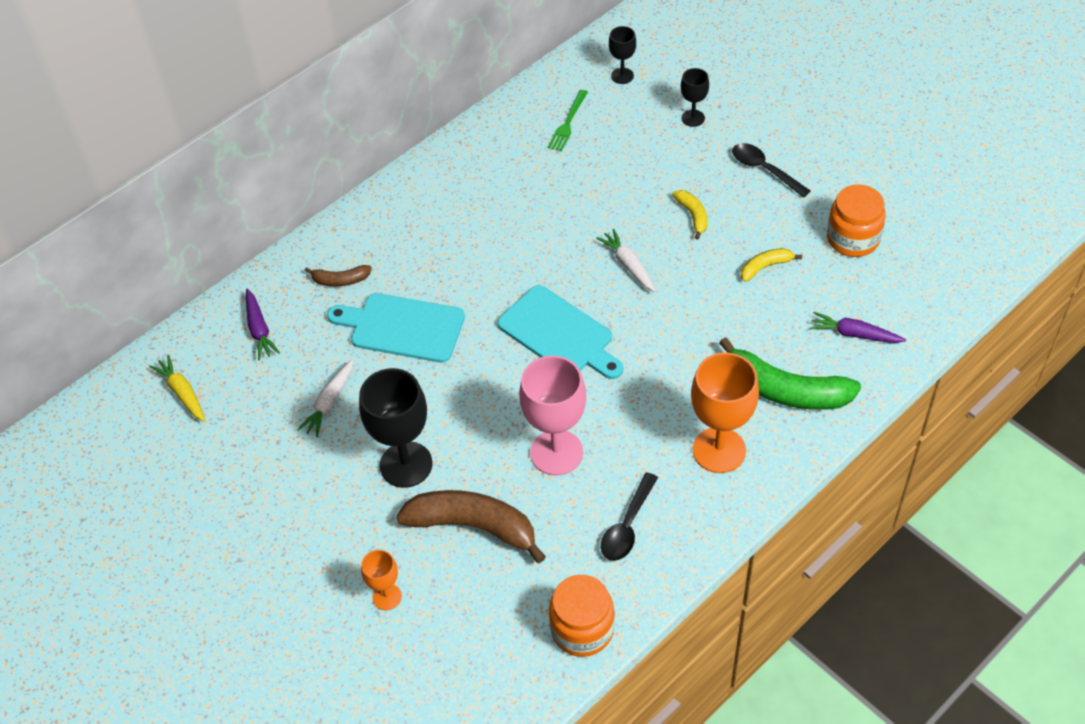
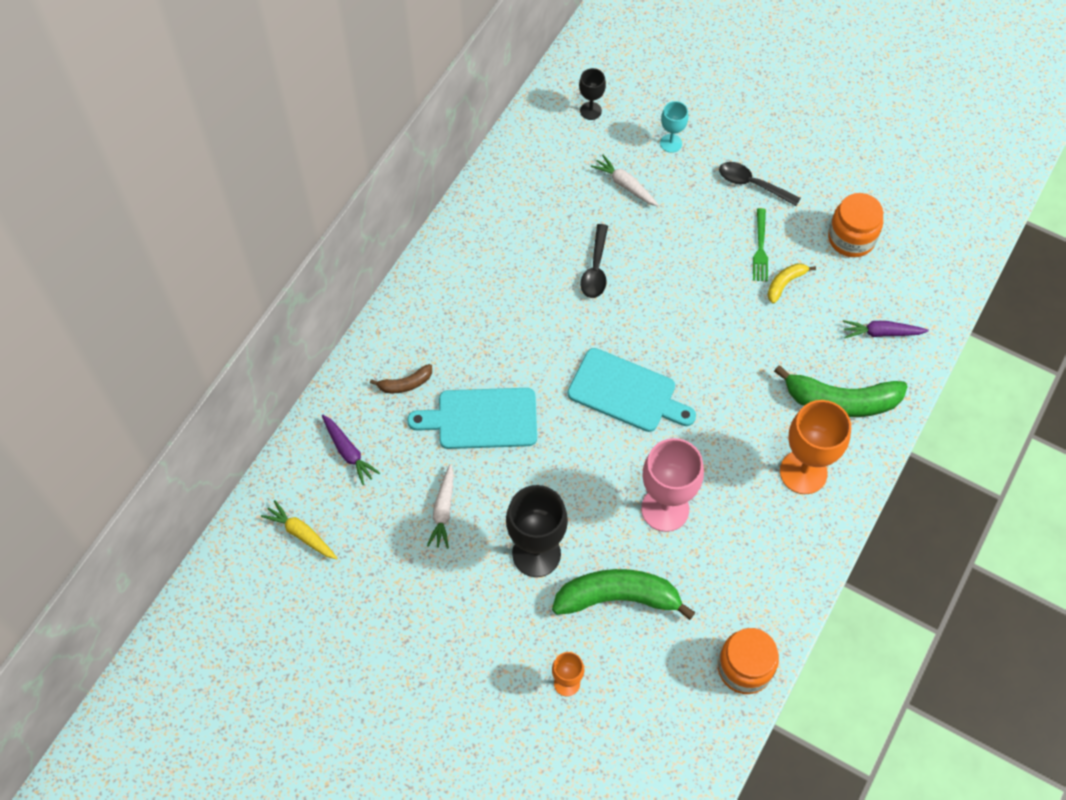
camera: 20 degrees left, 10 degrees up
brown banana [396,490,546,563] -> green banana [552,569,695,620]
green fork [548,90,588,151] -> green fork moved to [753,208,768,281]
white carrot [596,229,656,292] -> white carrot moved to [591,155,658,206]
black spoon [601,472,658,561] -> black spoon moved to [581,224,608,298]
yellow banana [672,190,708,240] -> none
black goblet [681,68,709,127] -> turquoise goblet [660,101,688,153]

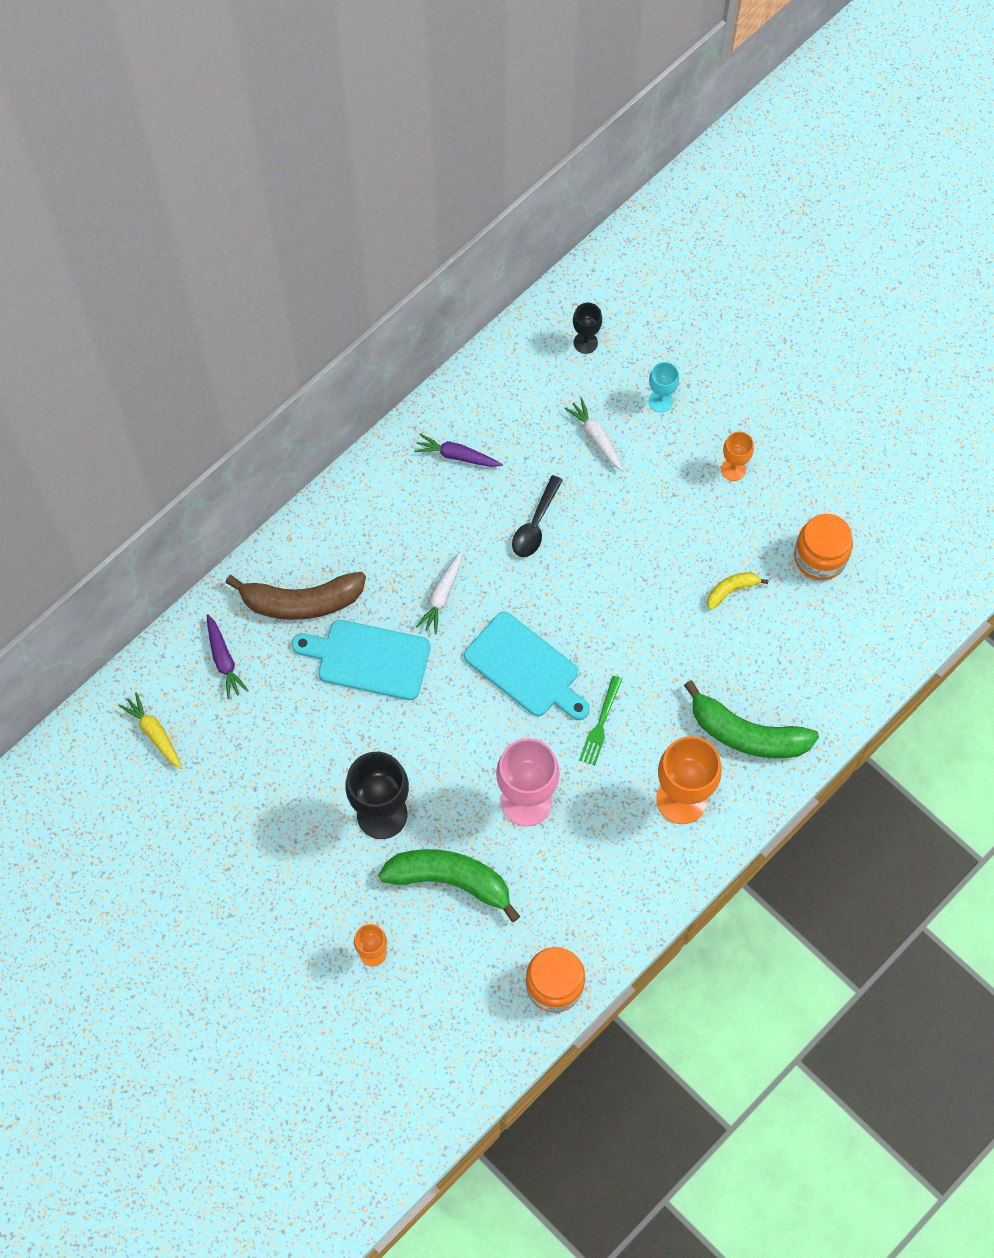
camera: 15 degrees right, 5 degrees up
brown banana [370,364,432,393] -> brown banana [225,572,366,620], size x2.05
white carrot [427,464,454,549] -> white carrot moved to [416,552,461,634]
black spoon [719,162,800,206] -> orange goblet [721,431,754,481]
green fork [753,208,768,281] -> green fork moved to [579,676,622,765]
purple carrot [843,320,929,338] -> purple carrot moved to [414,434,503,467]

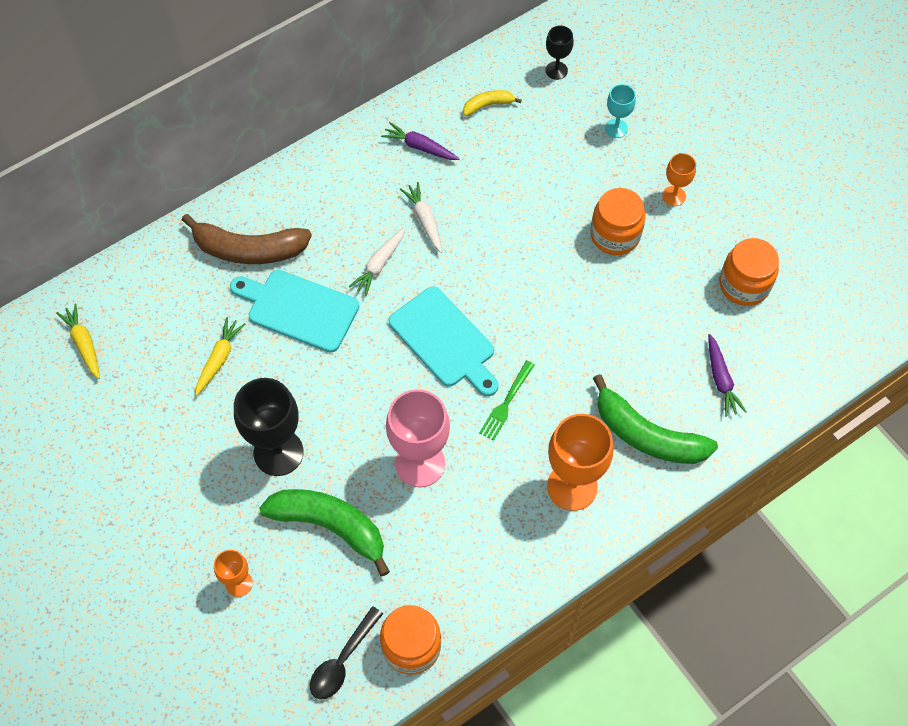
camera: 10 degrees right, 5 degrees down
purple carrot [207,614,249,699] -> purple carrot moved to [708,334,747,417]
black spoon [512,475,563,557] -> black spoon moved to [310,606,383,699]
white carrot [564,398,623,471] -> white carrot moved to [400,182,442,253]
yellow banana [707,572,769,610] -> yellow banana moved to [463,90,522,116]
none -> yellow carrot [195,317,246,396]
none -> orange jar [590,188,646,255]

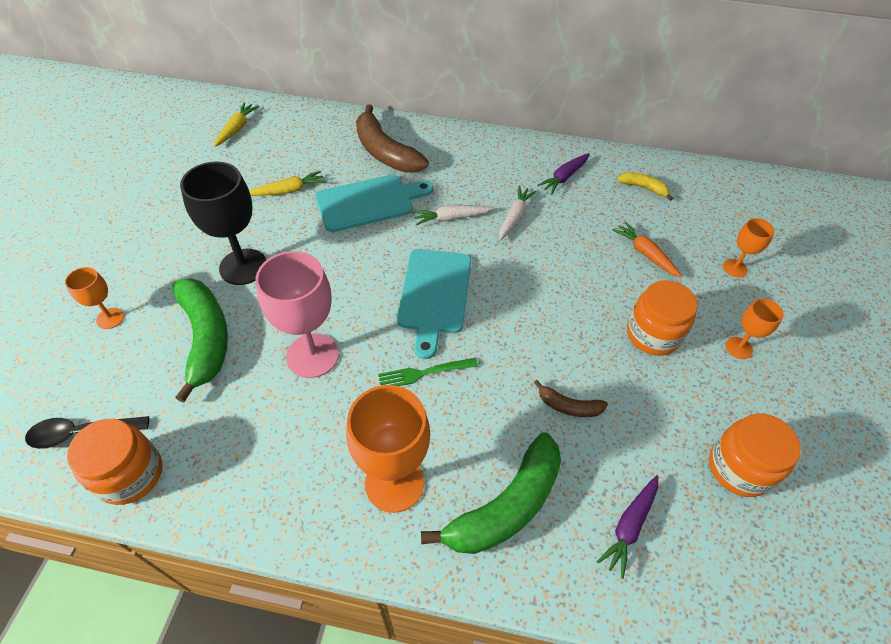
camera: 45 degrees right, 10 degrees down
turquoise cutting board [230,270,359,353] -> turquoise cutting board turned 90 degrees clockwise [315,175,433,232]
purple carrot [381,122,460,160] -> purple carrot turned 120 degrees counterclockwise [537,153,590,194]
black goblet [545,25,574,80] -> none
green banana [593,374,718,464] -> green banana turned 120 degrees counterclockwise [421,433,561,554]
turquoise goblet [605,84,636,138] -> orange goblet [723,218,775,277]
none -> brown banana [534,380,608,417]
none -> orange carrot [612,221,682,278]

